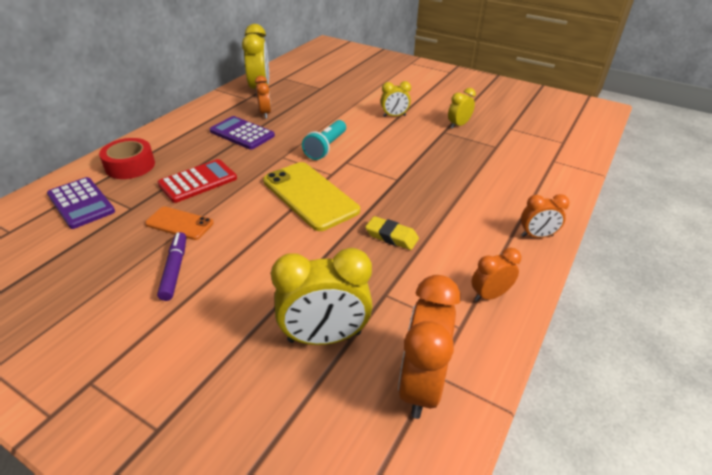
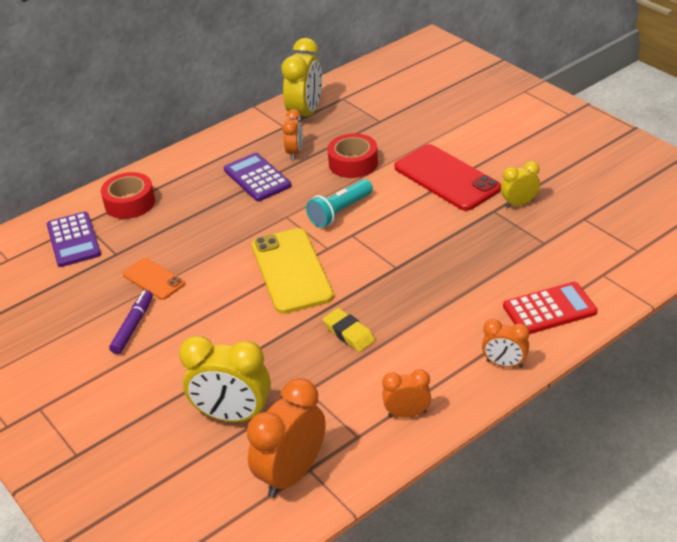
camera: 25 degrees right, 0 degrees up
red calculator [158,159,237,203] -> red calculator moved to [503,282,597,334]
yellow clock [380,81,411,117] -> red phone [394,144,501,211]
none -> red tape [328,133,378,178]

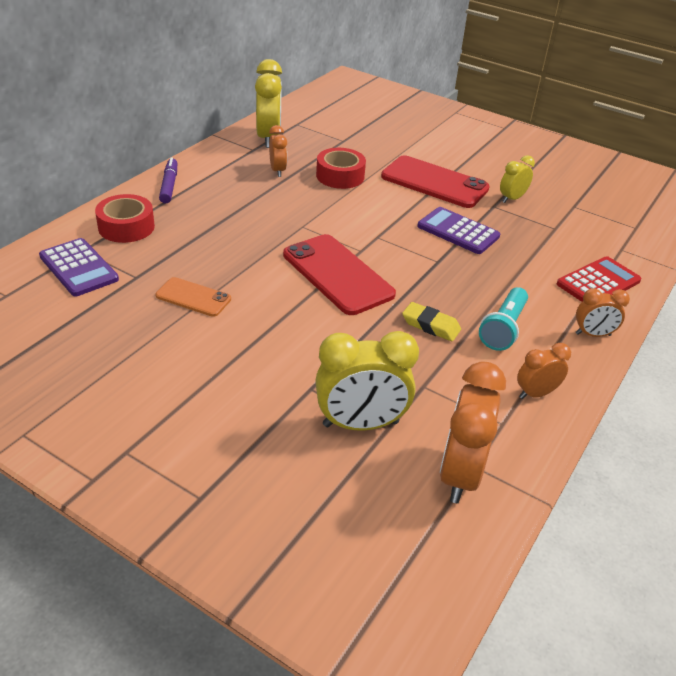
camera: 25 degrees left, 0 degrees up
purple marker [109,290,153,354] -> purple marker moved to [159,157,177,204]
purple calculator [224,153,291,202] -> purple calculator moved to [417,207,500,254]
yellow phone [252,228,334,314] -> red phone [283,234,396,315]
turquoise flashlight [306,179,373,228] -> turquoise flashlight moved to [479,287,528,351]

